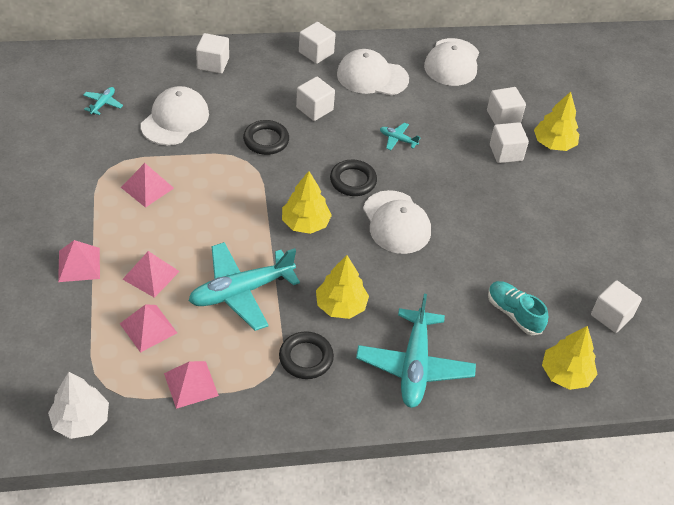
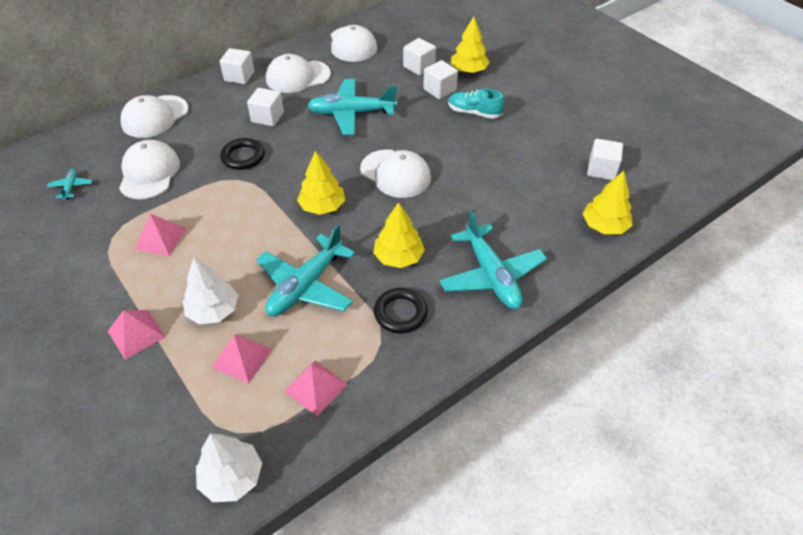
camera: 25 degrees left, 0 degrees up
pink pyramid [122,251,180,298] -> white tree [183,258,238,324]
white cube [196,33,229,74] -> white cap [120,95,189,138]
black ring [330,160,377,196] -> none
turquoise plane [380,122,420,150] -> turquoise plane [307,79,397,135], size x2.30
turquoise shoe [488,281,548,335] -> turquoise shoe moved to [448,89,504,119]

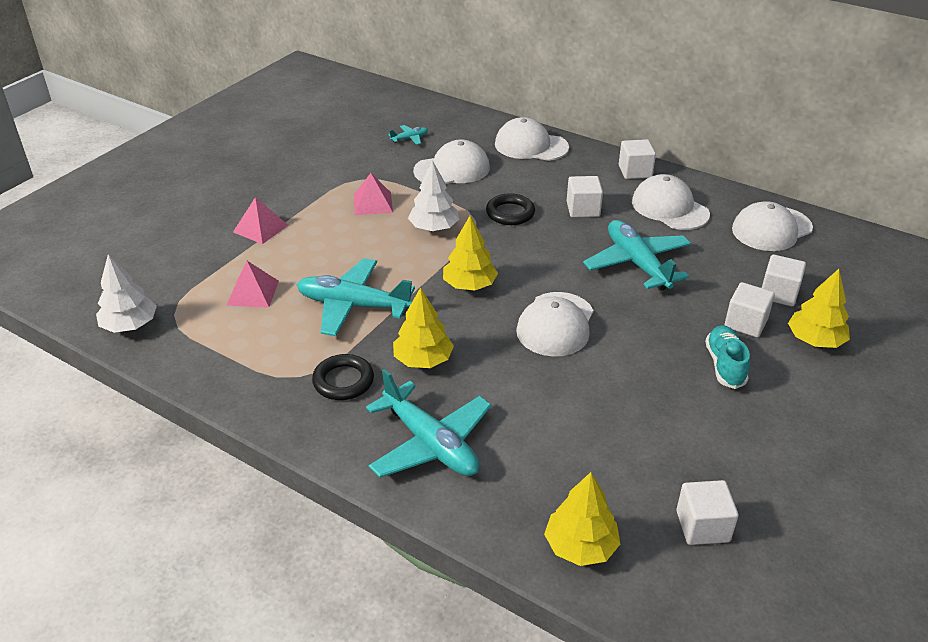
camera: 70 degrees right, 10 degrees down
white tree [183,258,238,324] -> white tree moved to [408,160,459,231]
pink pyramid [284,361,348,416] -> none
turquoise plane [439,210,547,309] -> turquoise plane turned 90 degrees counterclockwise [366,369,491,478]

